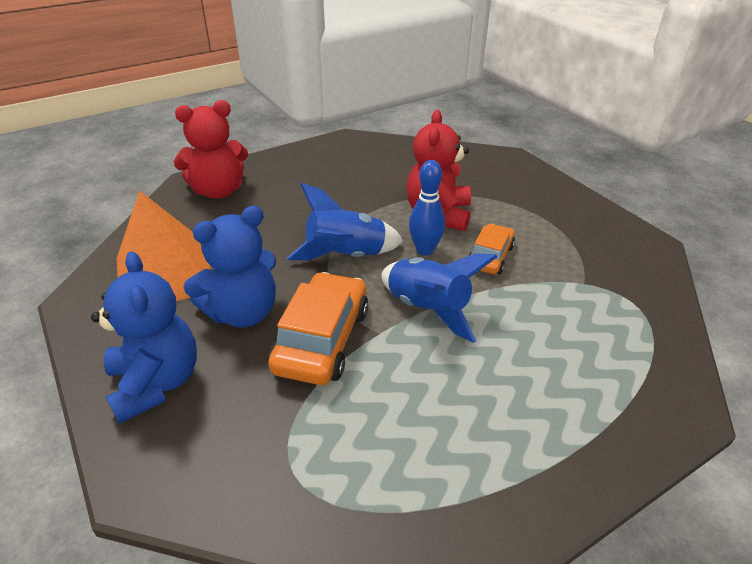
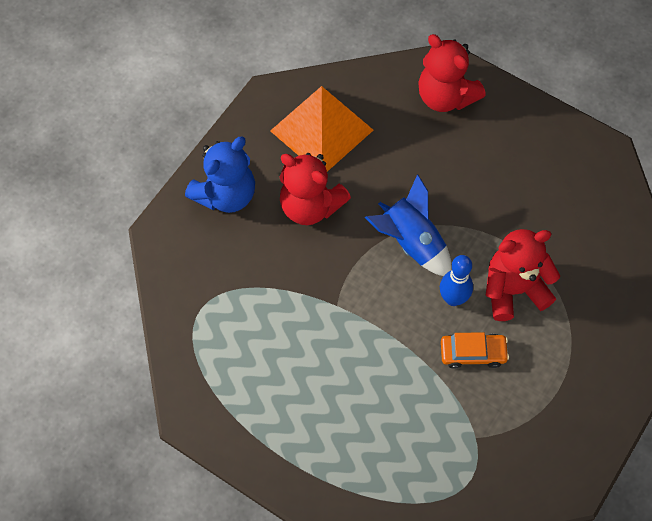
camera: 65 degrees right, 25 degrees up
blue teddy bear [183,206,276,328] -> red teddy bear [280,153,351,225]
orange car [268,272,368,385] -> none
blue rocket [381,253,497,343] -> none

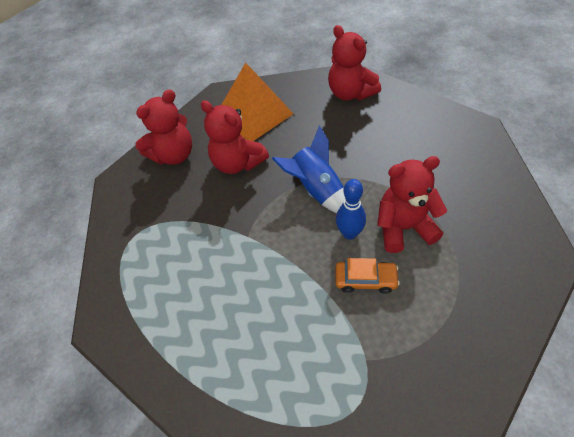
camera: 10 degrees right, 10 degrees down
blue teddy bear [185,137,255,213] -> red teddy bear [135,89,192,165]

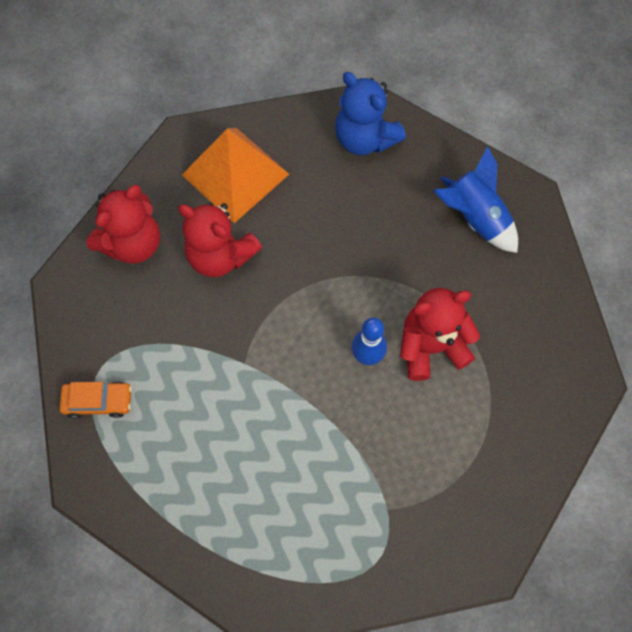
camera: 10 degrees left, 15 degrees up
blue rocket [272,126,345,213] -> blue rocket moved to [434,146,518,253]
red teddy bear [328,25,381,101] -> blue teddy bear [335,72,406,155]
orange car [336,258,400,294] -> orange car moved to [60,381,132,419]

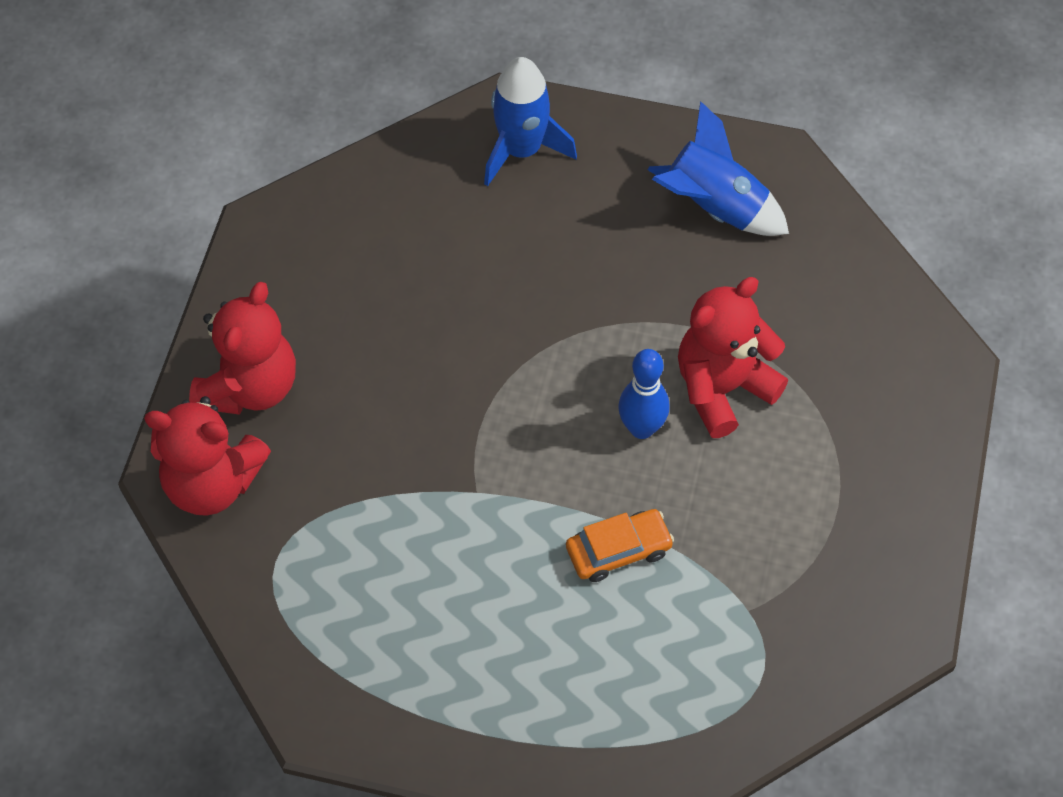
camera: 20 degrees left, 10 degrees down
orange car [60,381,132,419] -> orange car moved to [566,509,674,582]
red teddy bear [178,202,262,277] -> red teddy bear moved to [144,396,271,516]
orange pyramid [182,128,289,223] -> none
blue teddy bear [335,72,406,155] -> blue rocket [484,57,577,186]

